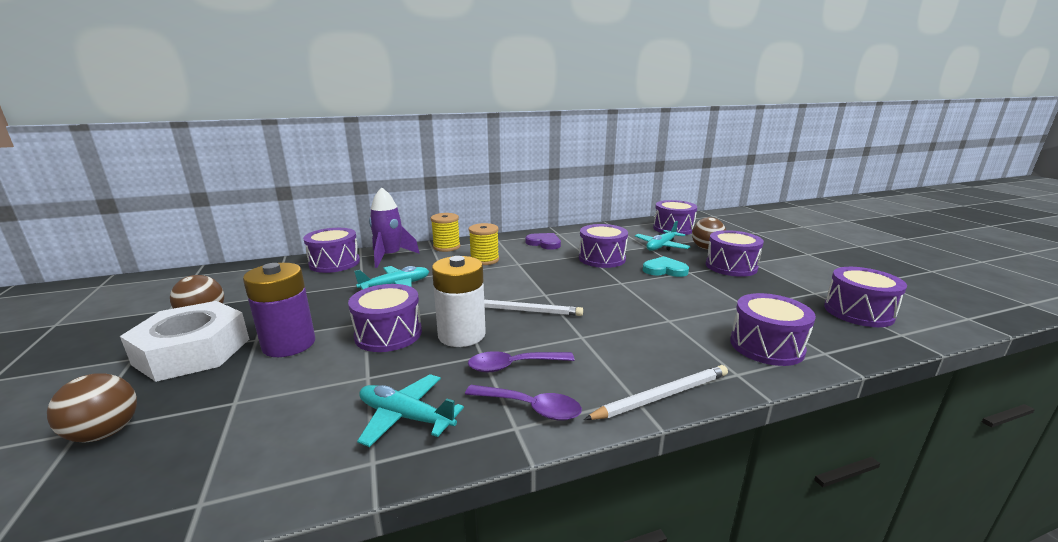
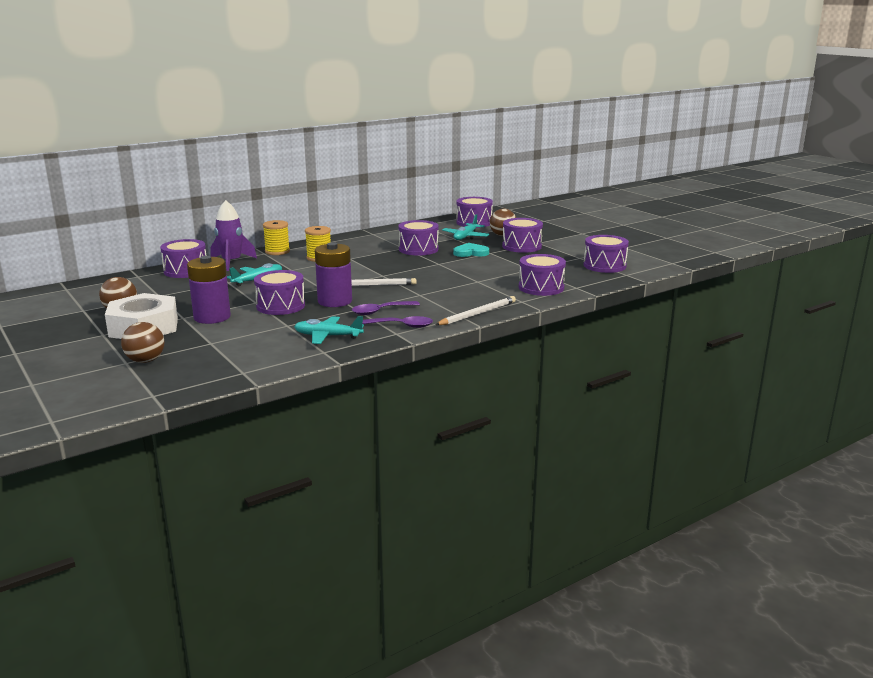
camera: 15 degrees left, 0 degrees up
white battery [432,256,486,347] -> purple battery [315,242,352,307]
purple heart [525,233,561,250] -> none

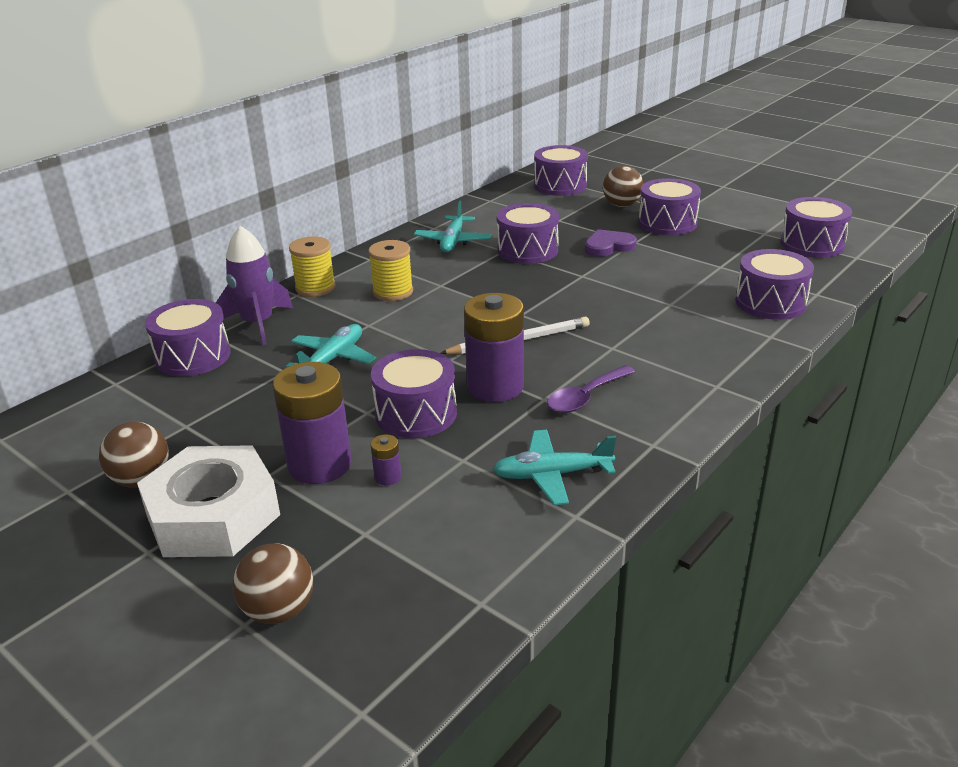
camera: 15 degrees left, 10 degrees up
purple spoon [363,316,433,328] -> none
white pencil [435,296,516,325] -> none
turquoise plane [442,214,489,240] -> turquoise plane moved to [414,201,492,252]
turquoise heart [453,243,489,257] -> purple heart [585,229,637,257]
none -> purple battery [370,435,401,486]

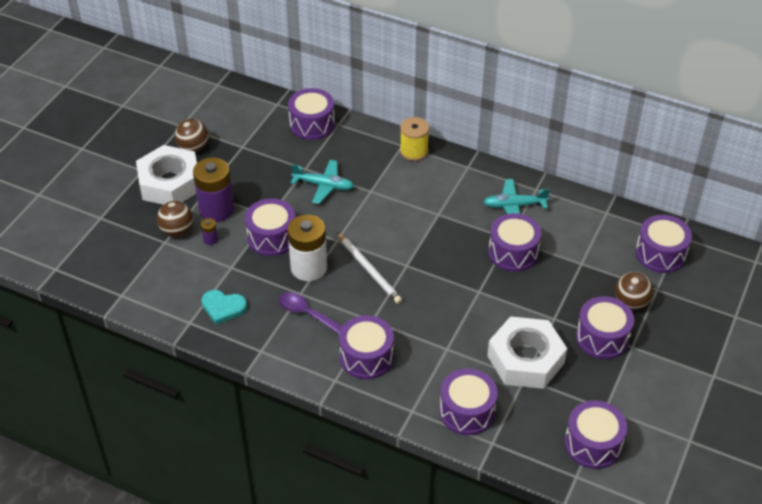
camera: 75 degrees right, 15 degrees up
purple rocket [216,226,293,345] -> none
brown ball [233,543,313,624] -> brown ball moved to [157,201,193,237]
yellow spool [368,240,413,301] -> none
purple battery [464,293,524,402] -> white battery [287,215,327,281]
turquoise plane [493,430,616,505] -> turquoise heart [201,290,247,325]
purple heart [585,229,637,257] -> none
none -> purple drum [339,315,394,379]
none -> white nut [487,316,567,389]

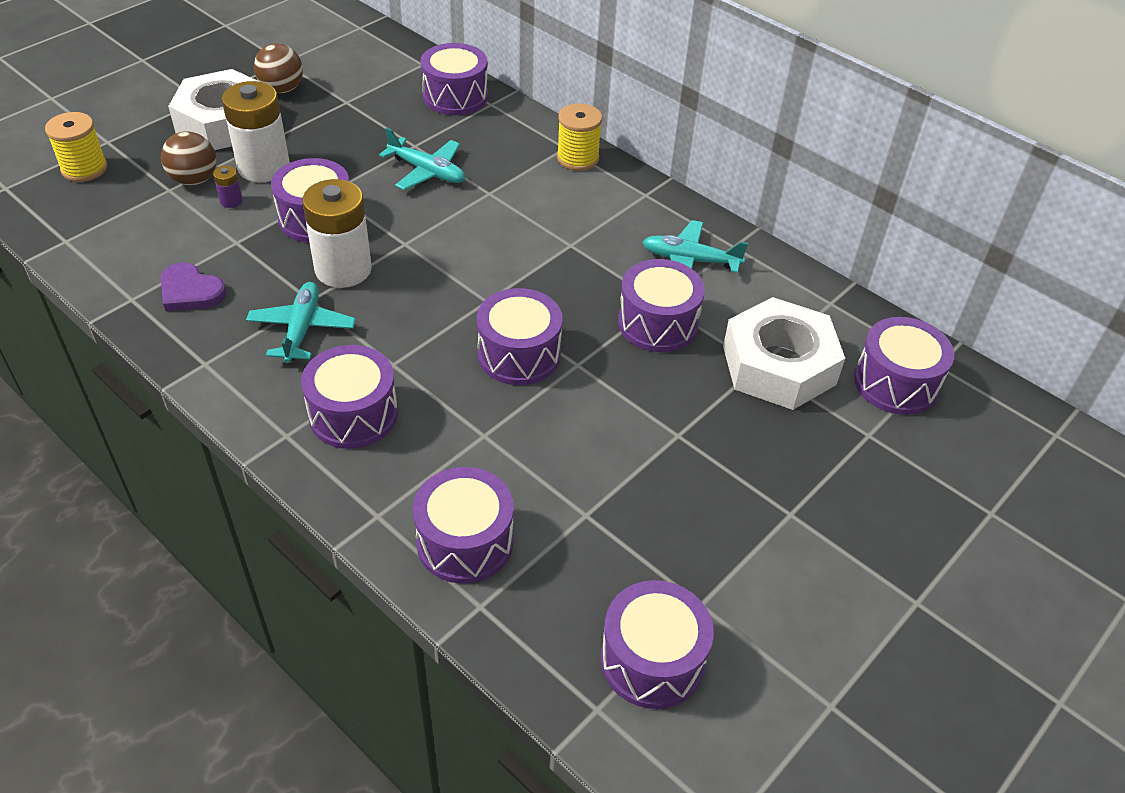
camera: 15 degrees right, 0 degrees up
purple battery [193,157,234,222] -> white battery [222,81,290,182]
turquoise heart [201,290,247,325] -> purple heart [161,262,226,311]
purple spoon [279,292,343,334] -> turquoise plane [246,282,356,363]
white pencil [337,233,402,304] -> none
white nut [487,316,567,389] -> white nut moved to [723,297,845,410]
purple drum [576,296,634,359] -> purple drum moved to [477,288,563,385]
brown ball [615,272,654,309] -> none
none -> yellow spool [45,112,107,182]

